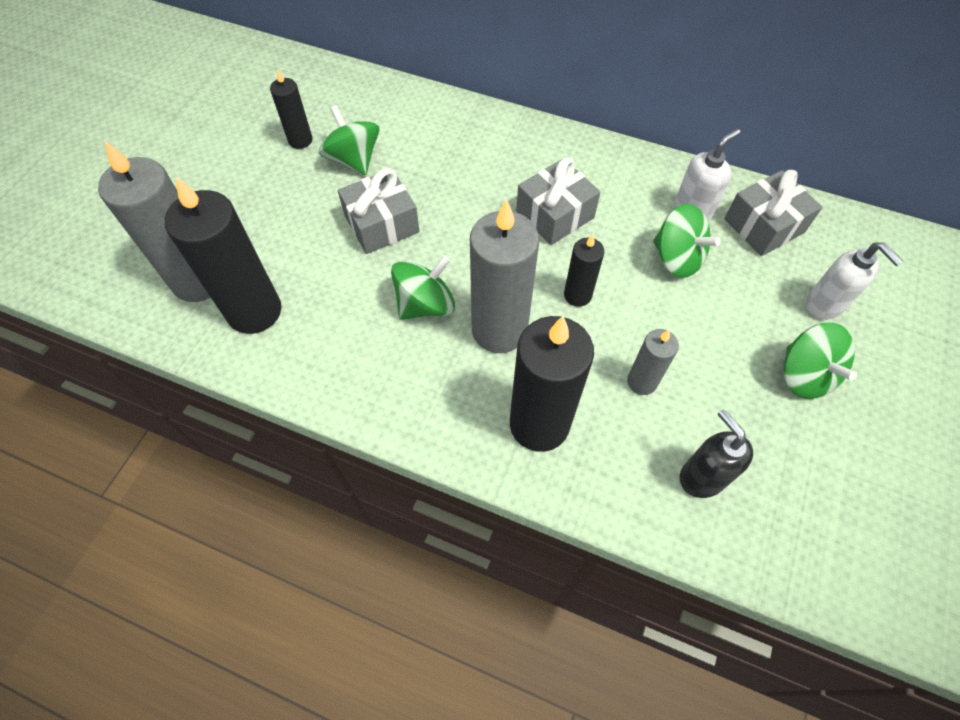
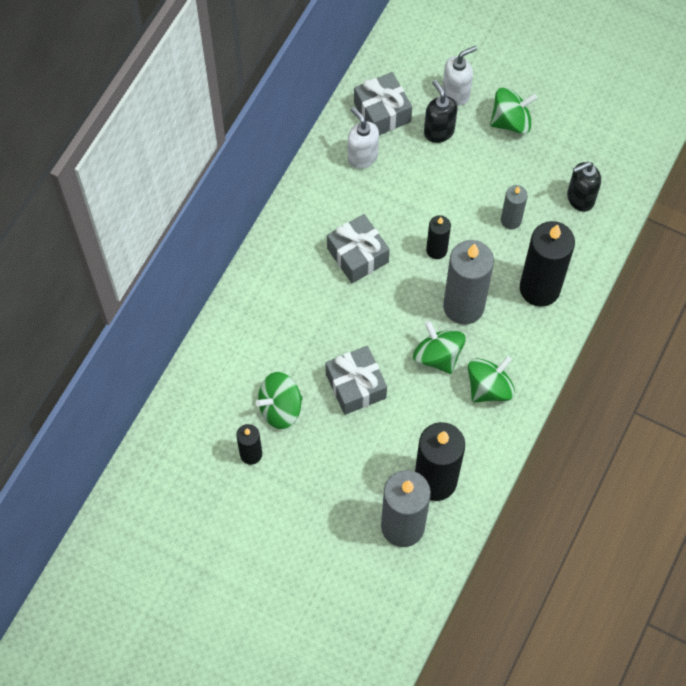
camera: 85 degrees left, 5 degrees up
green spinning top [653,204,721,278] -> green spinning top moved to [468,356,515,403]
none -> black soap dispenser [424,80,458,143]

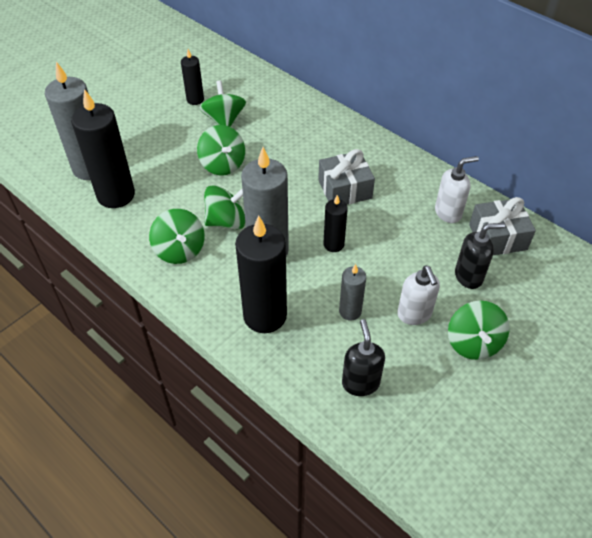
camera: 105 degrees right, 15 degrees down
grey gift [326,346,387,415] -> green spinning top [197,125,245,175]
white soap dispenser [442,46,477,106] -> white soap dispenser moved to [397,266,440,325]

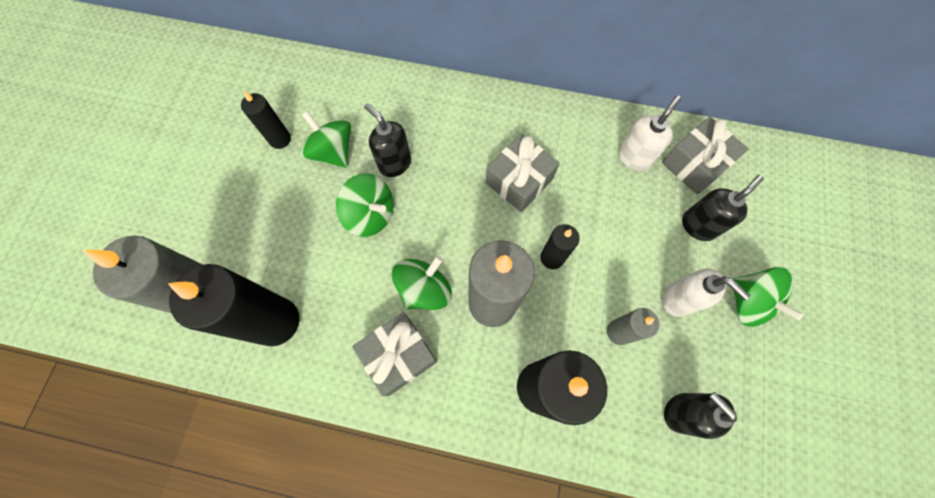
camera: 30 degrees left, 20 degrees up
green spinning top [149,209,205,264] -> grey gift [352,312,437,396]
none -> black soap dispenser [364,103,411,177]

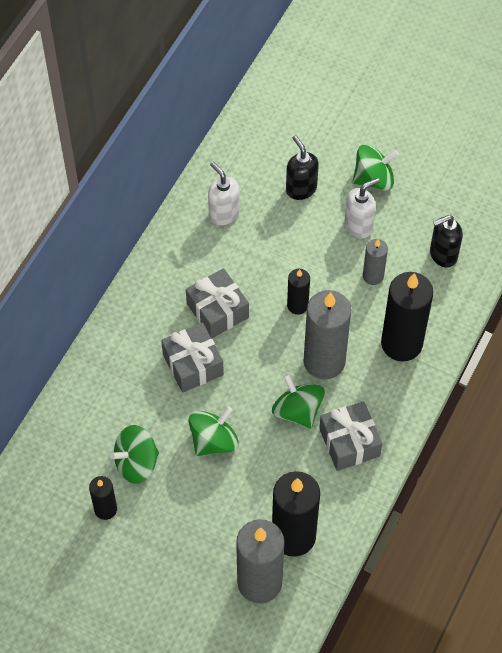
camera: 75 degrees left, 10 degrees down
black soap dispenser [364,103,411,177] -> none
grey gift [662,117,748,194] -> grey gift moved to [161,323,224,393]

